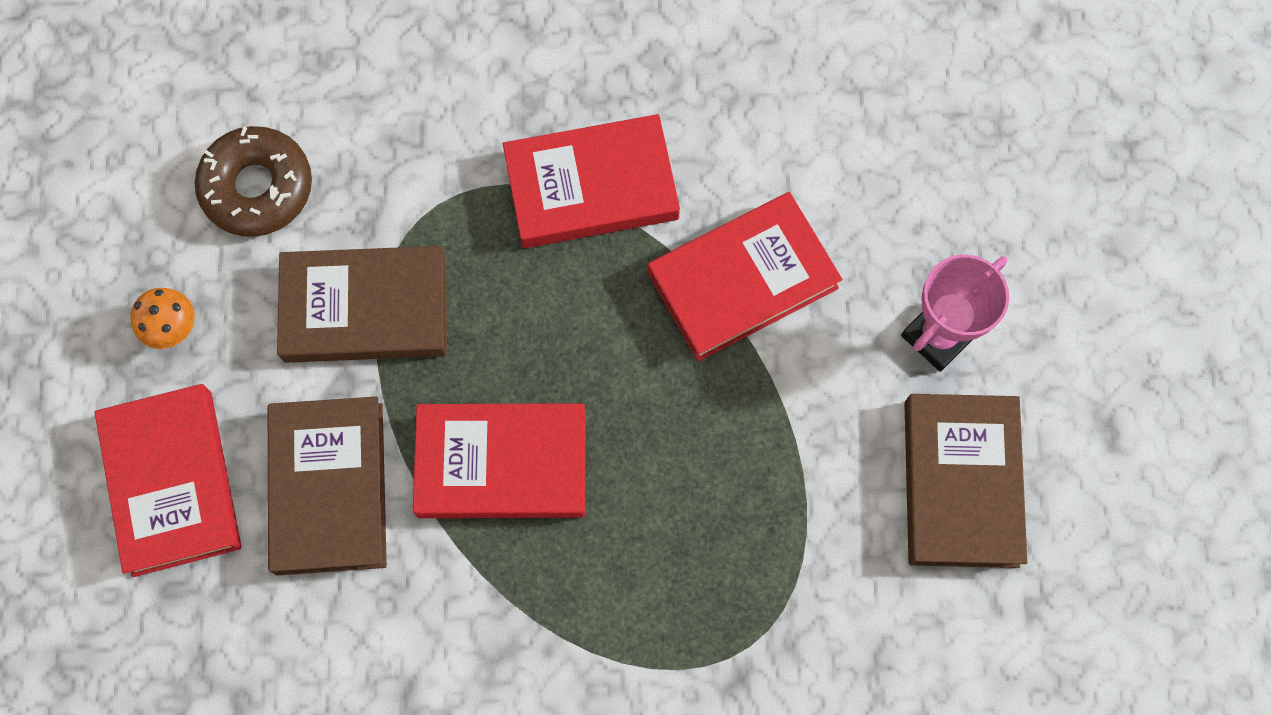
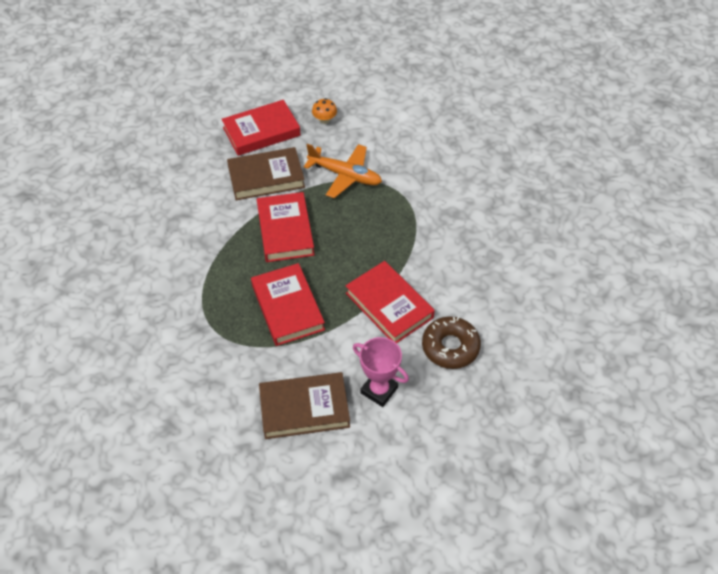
camera: 80 degrees right, 20 degrees down
brown donut [195,126,312,237] -> brown donut moved to [422,316,481,369]
brown book [277,246,447,363] -> orange plane [304,144,382,198]
red book [503,114,680,248] -> red book moved to [251,263,325,346]

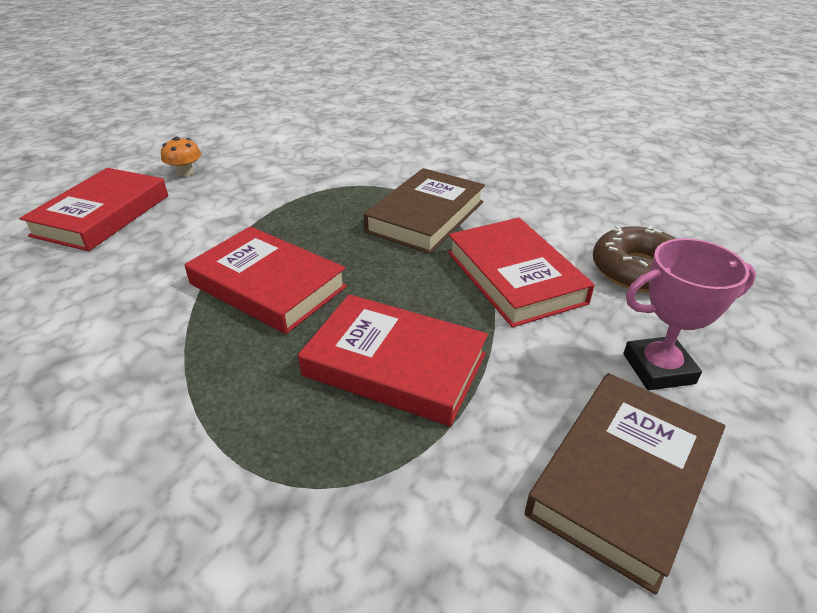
camera: 45 degrees left, 15 degrees down
brown book [227,147,305,200] -> brown book moved to [363,168,485,254]
orange plane [304,144,382,198] -> none
red book [346,261,435,343] -> red book turned 60 degrees clockwise [448,218,595,327]

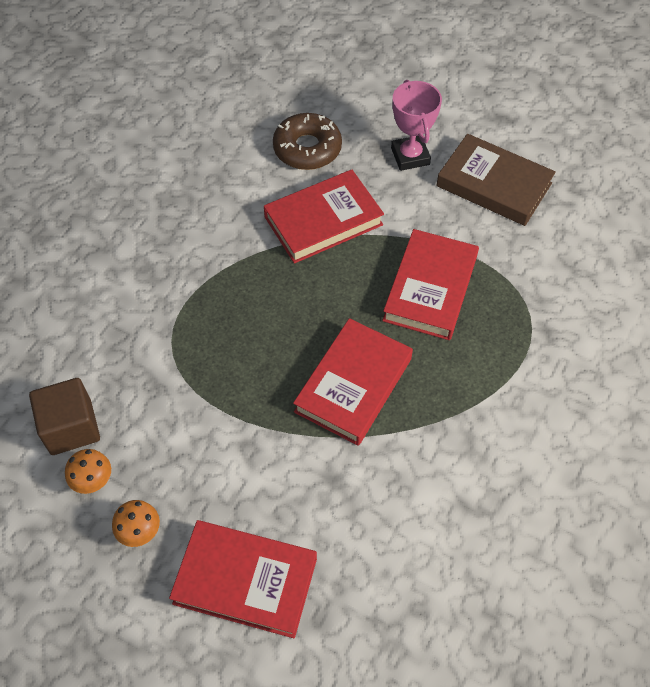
camera: 95 degrees left, 20 degrees up
brown book [363,168,485,254] -> none
none -> brown cube [29,378,100,455]
none -> orange mushroom [65,449,111,494]

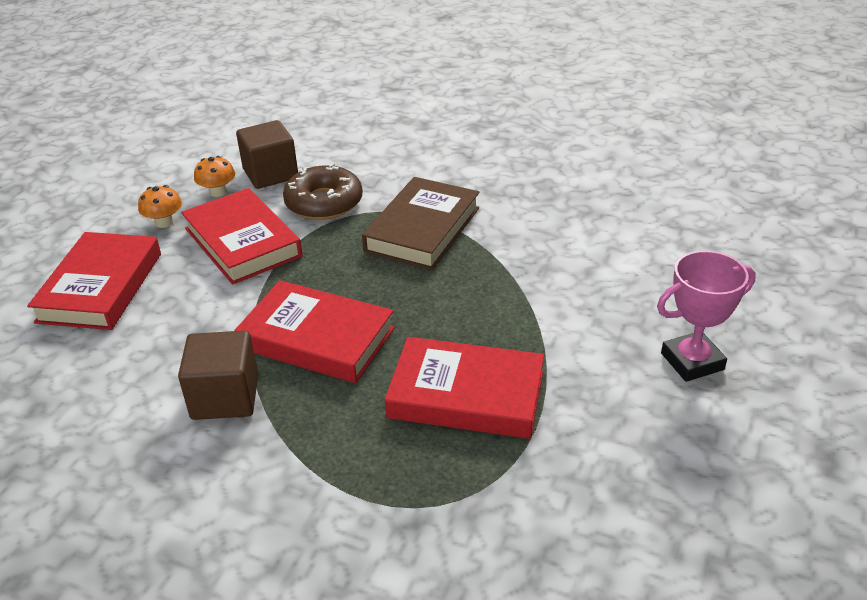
camera: 85 degrees right, 20 degrees down
red book [264,170,384,263] -> red book moved to [181,188,303,285]
brown donut [273,113,342,170] -> brown donut moved to [283,163,363,220]
brown book [436,134,556,226] -> brown book moved to [362,177,479,270]
none -> brown cube [178,331,258,420]

